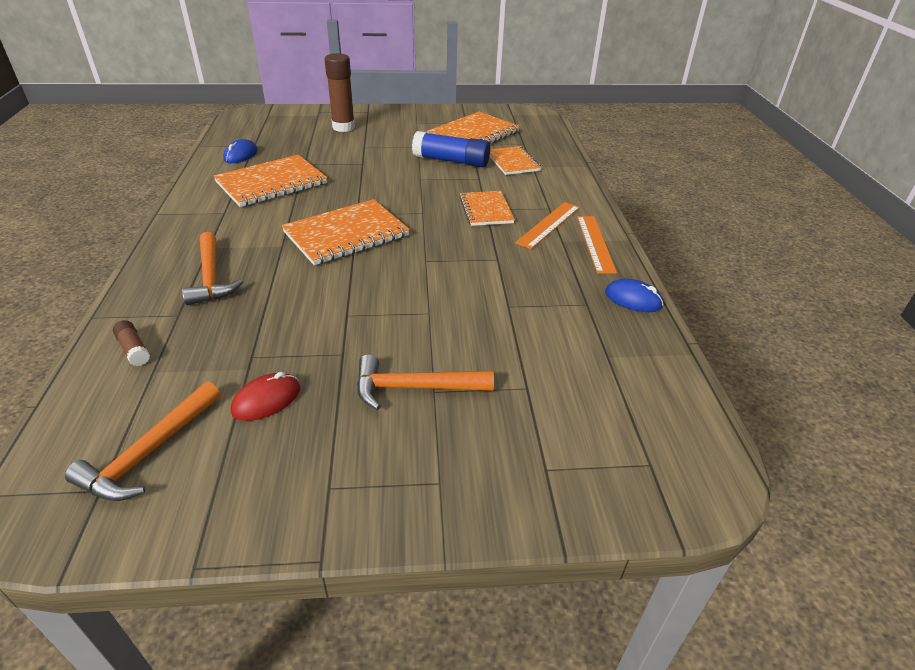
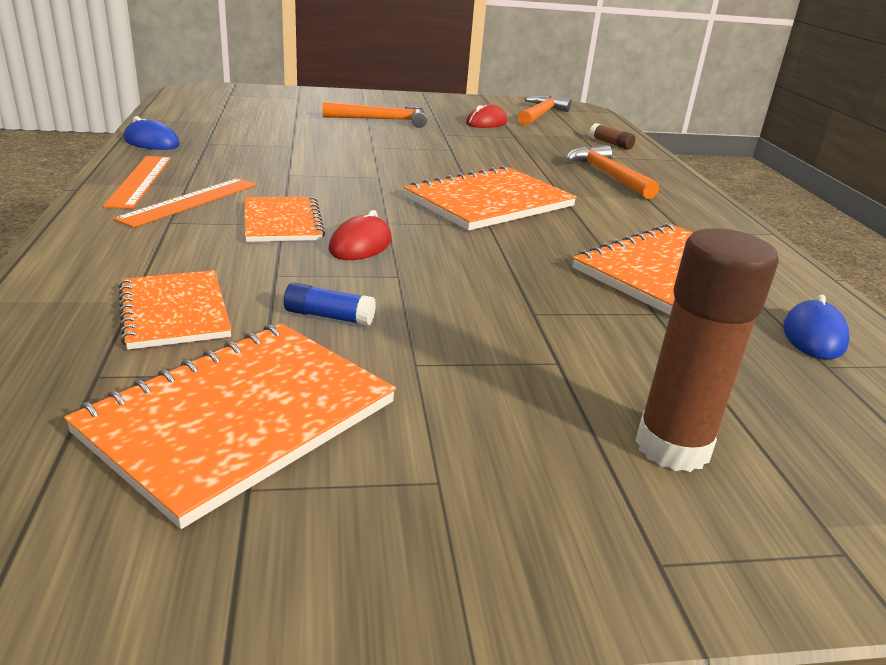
camera: 175 degrees right, 10 degrees down
blue glue stick [412,131,490,167] -> blue glue stick [284,282,376,326], size x0.48
none -> red mouse [329,210,392,260]

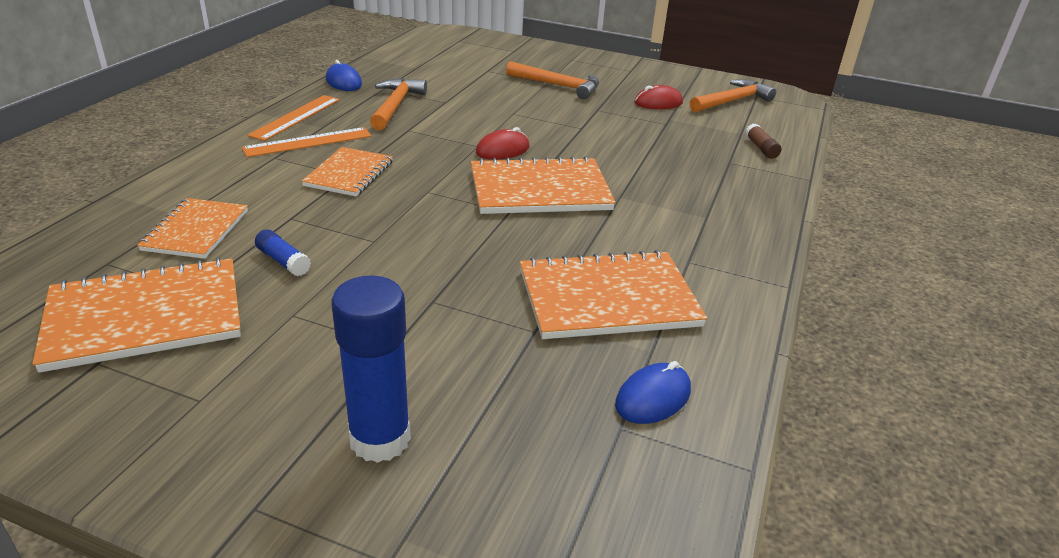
camera: 30 degrees right, 5 degrees up
red mouse [329,210,392,260] -> red mouse moved to [476,127,529,160]
orange hammer [566,145,659,199] -> orange hammer moved to [370,78,427,130]
brown glue stick [635,229,779,472] -> blue glue stick [332,276,411,463]

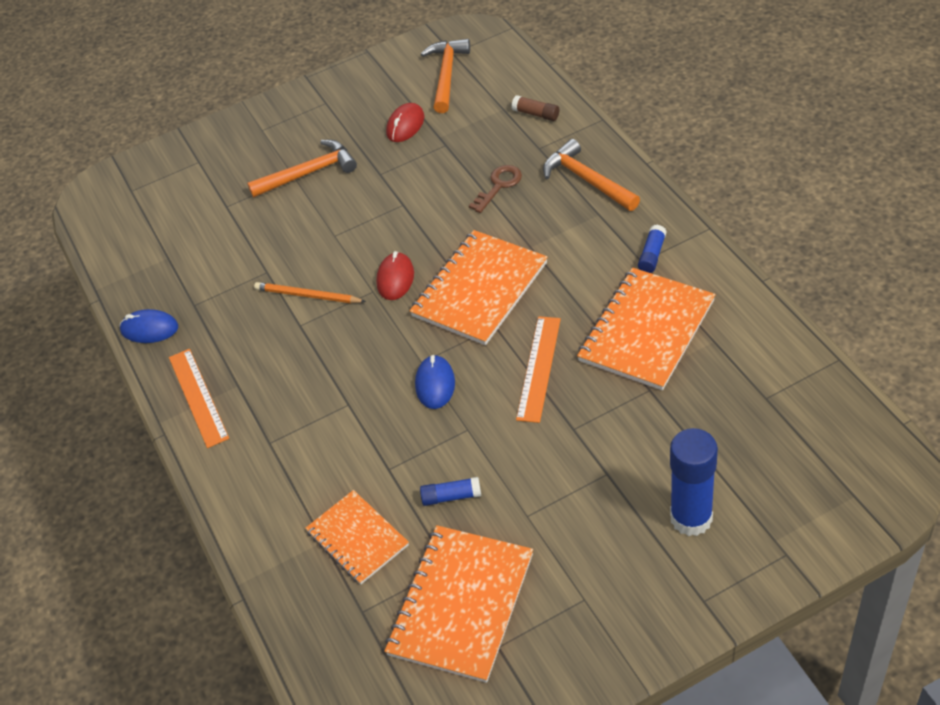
camera: 40 degrees left, 15 degrees up
orange ruler [242,127,371,157] -> orange ruler moved to [516,316,561,423]
orange notebook [302,147,393,197] -> none
orange hammer [370,78,427,130] -> orange hammer moved to [543,139,640,211]
blue mouse [615,361,691,424] -> blue mouse moved to [415,355,455,409]
none -> orange pencil [254,282,366,303]
none -> brown key [469,165,522,213]
none -> blue glue stick [638,225,667,273]

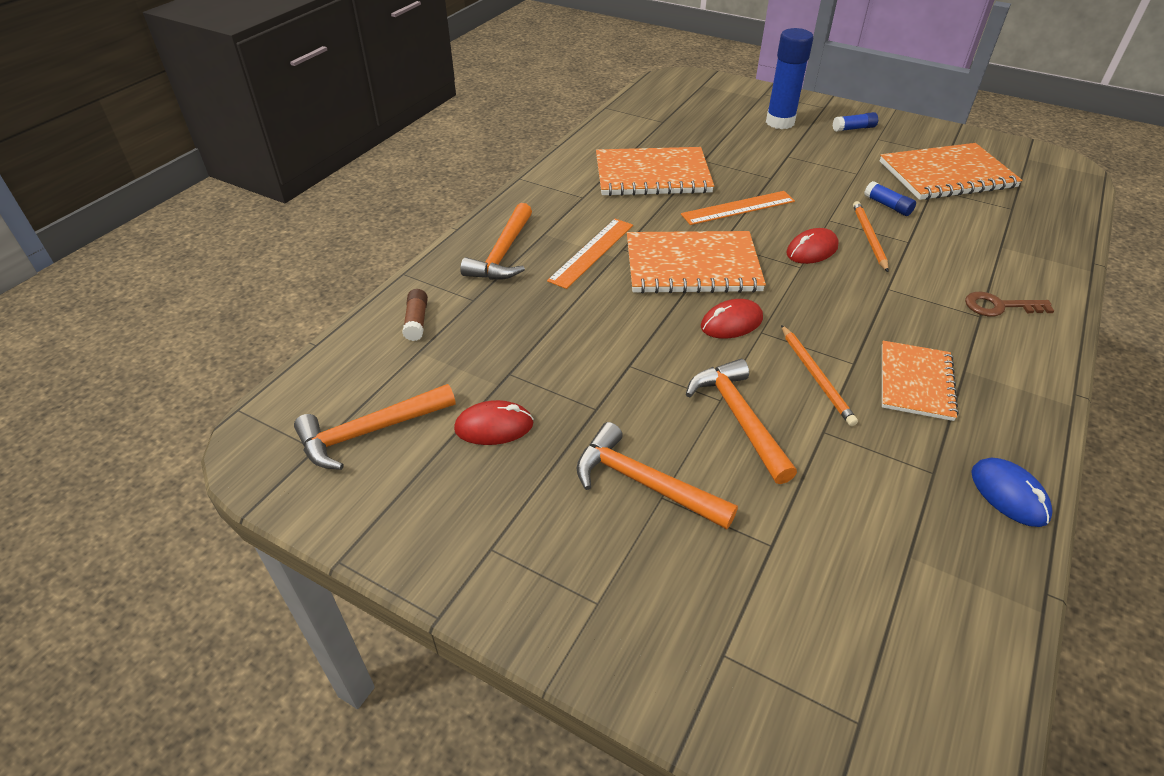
camera: 130 degrees left, 5 degrees down
orange ruler [169,349,229,448] -> orange ruler moved to [547,219,633,289]
orange notebook [305,490,409,584] -> orange notebook moved to [882,341,959,421]
blue mouse [415,355,455,409] -> red mouse [786,228,839,264]
brown key [469,165,522,213] -> brown key moved to [965,292,1054,317]
blue glue stick [638,225,667,273] -> blue glue stick moved to [833,112,878,132]
none -> orange hammer [686,359,797,484]
none -> orange pencil [853,201,889,272]

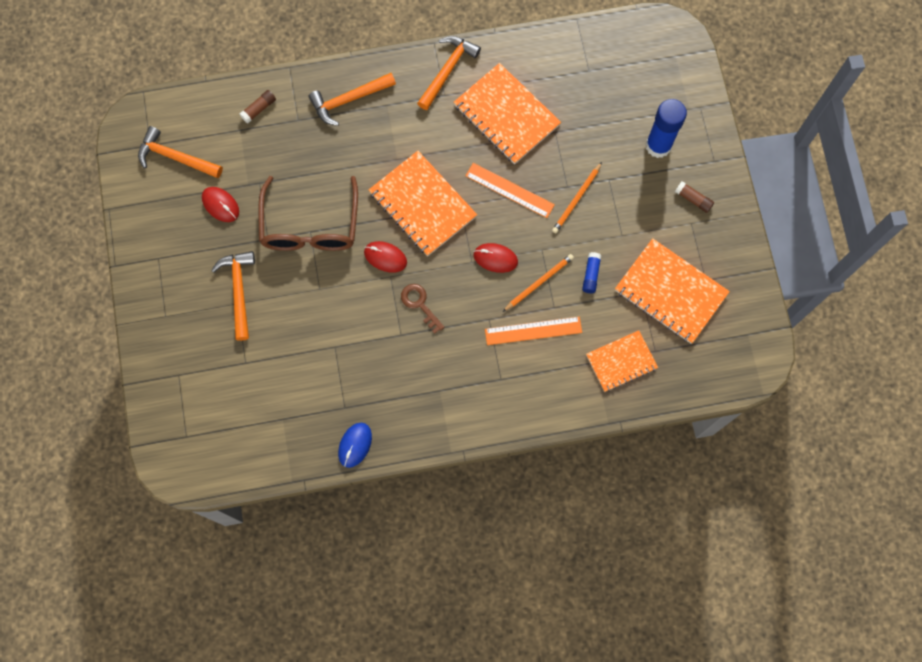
camera: 50 degrees right, 30 degrees up
orange ruler [547,219,633,289] -> orange ruler moved to [485,317,582,345]
orange hammer [686,359,797,484] -> orange hammer moved to [417,36,481,110]
orange pencil [781,325,858,426] -> orange pencil moved to [552,162,602,233]
blue glue stick [833,112,878,132] -> brown glue stick [675,181,714,213]
orange notebook [882,341,959,421] -> orange notebook moved to [586,330,658,392]
brown key [965,292,1054,317] -> brown key moved to [401,284,445,334]
none -> brown glasses [259,176,358,251]

